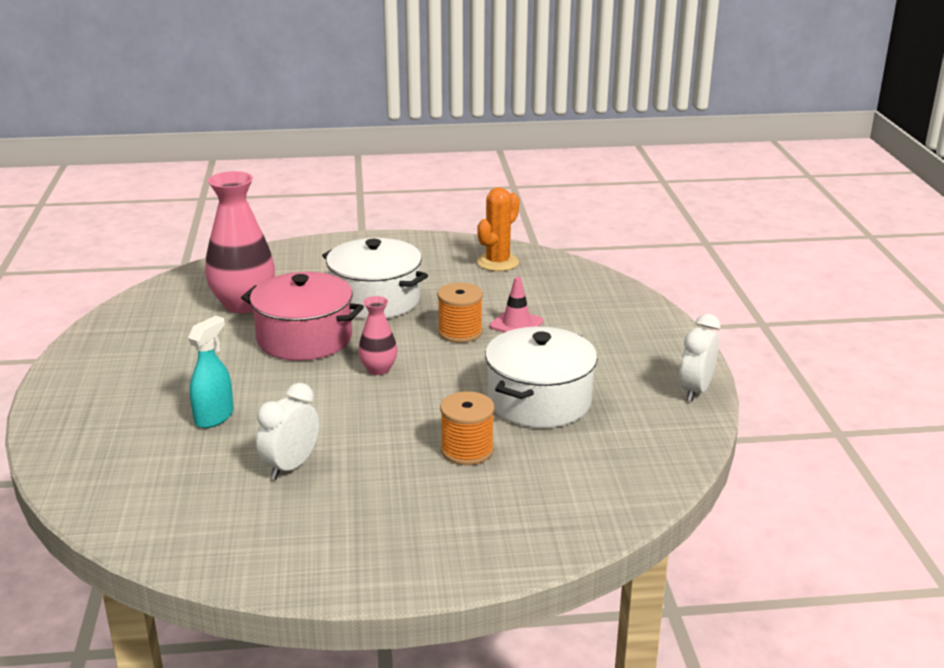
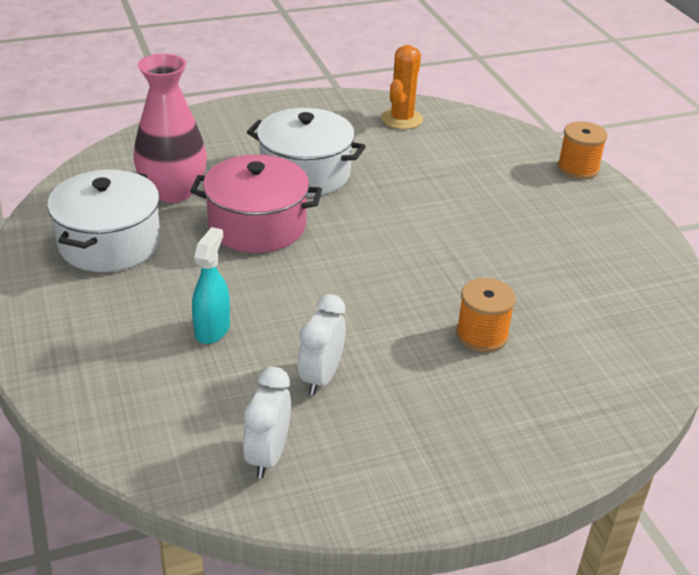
camera: 15 degrees left, 10 degrees up
pink vase [358,296,397,375] -> none
orange spool [437,283,483,343] -> orange spool moved to [557,121,608,179]
white pot [485,327,598,428] -> white pot moved to [47,169,161,272]
pink traffic cone [490,277,543,333] -> none
white clock [680,314,720,402] -> white clock moved to [243,367,291,478]

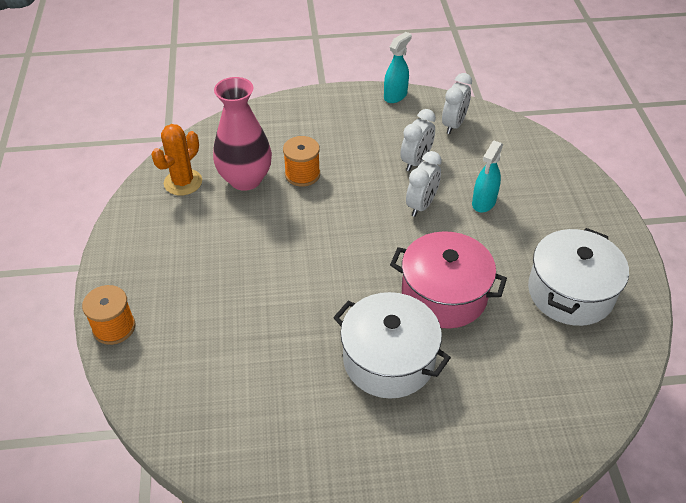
camera: 165 degrees left, 10 degrees up
pink vase [134,54,207,203] -> pink vase moved to [213,77,272,191]
orange cactus [381,45,423,129] -> orange cactus moved to [151,124,202,196]
none -> turquoise spray bottle [384,32,412,103]
none -> white clock [406,151,442,217]

